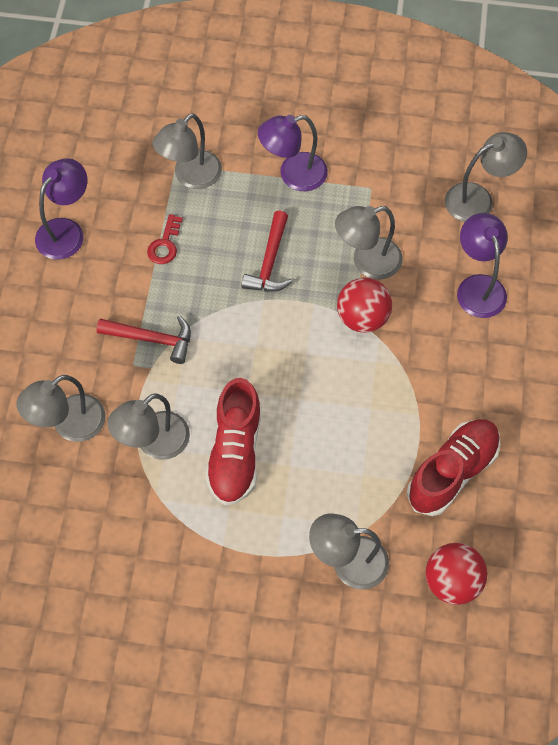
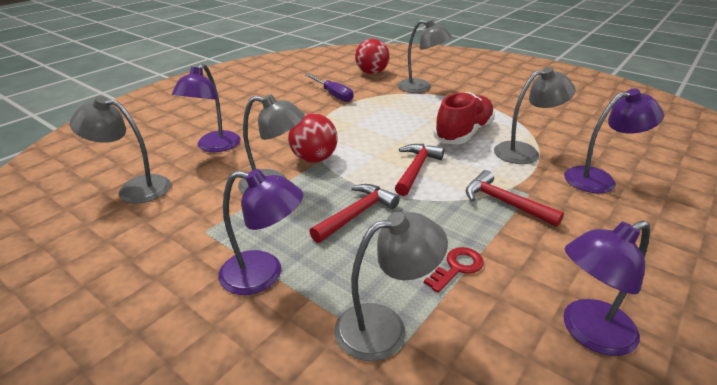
camera: 150 degrees left, 30 degrees down
grey lamp [16,375,105,442] -> purple lamp [564,88,664,193]
red shoe [407,419,501,516] -> purple screwdriver [305,74,353,102]
none -> red hammer [395,144,444,196]

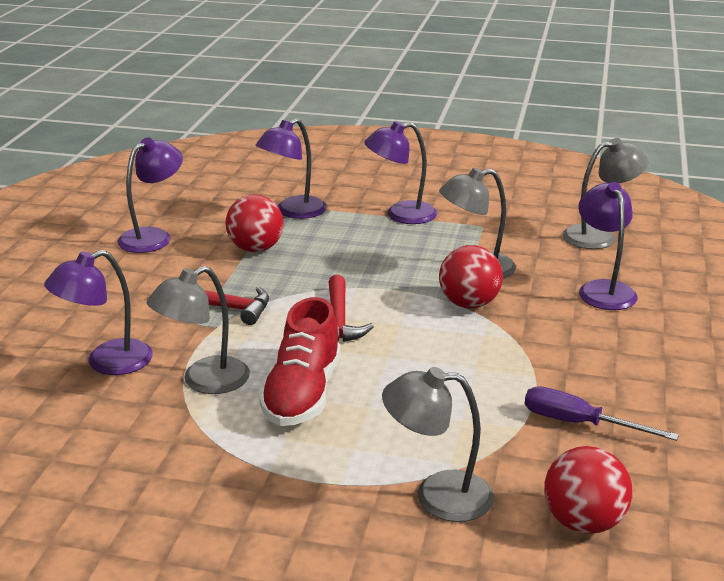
camera: 155 degrees right, 5 degrees down
red hammer [309,184,400,243] -> none
grey lamp [334,212,448,361] -> purple lamp [256,118,327,219]
red key [424,247,484,293] -> red ball [225,194,284,252]

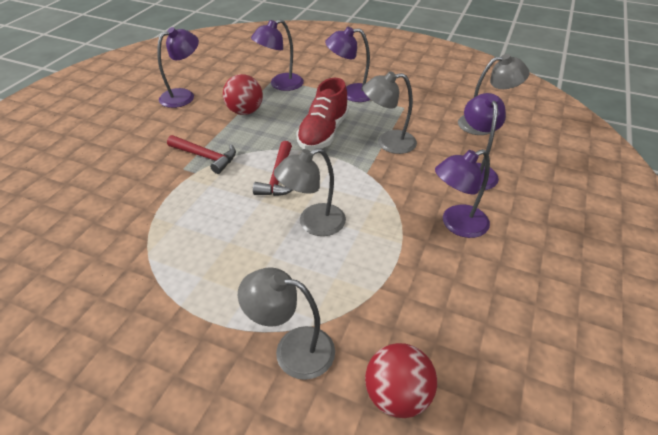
camera: 10 degrees right, 15 degrees up
purple lamp [44,250,153,375] -> purple lamp moved to [435,149,490,238]
grey lamp [147,266,250,394] -> grey lamp moved to [274,148,346,236]
red shoe [259,297,341,426] -> red shoe moved to [296,78,349,150]
red ball [439,245,503,309] -> none
purple screwdriver [525,386,679,441] -> none

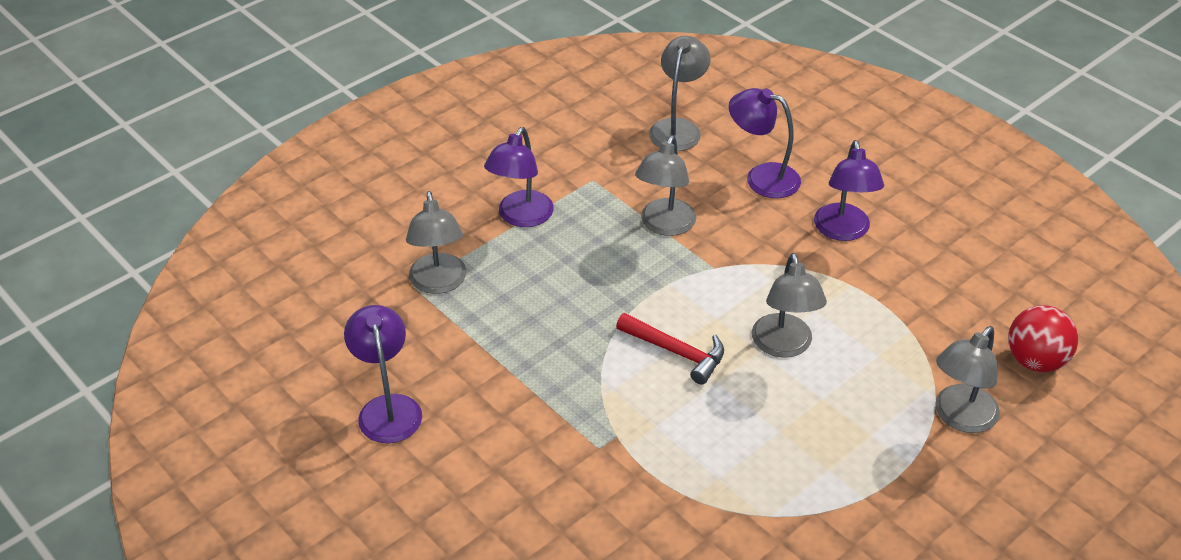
camera: 65 degrees left, 0 degrees up
red hammer [167,135,236,174] -> none
red ball [223,74,263,115] -> none
purple lamp [251,19,304,91] -> grey lamp [406,191,467,294]
red shoe [296,78,349,150] -> none

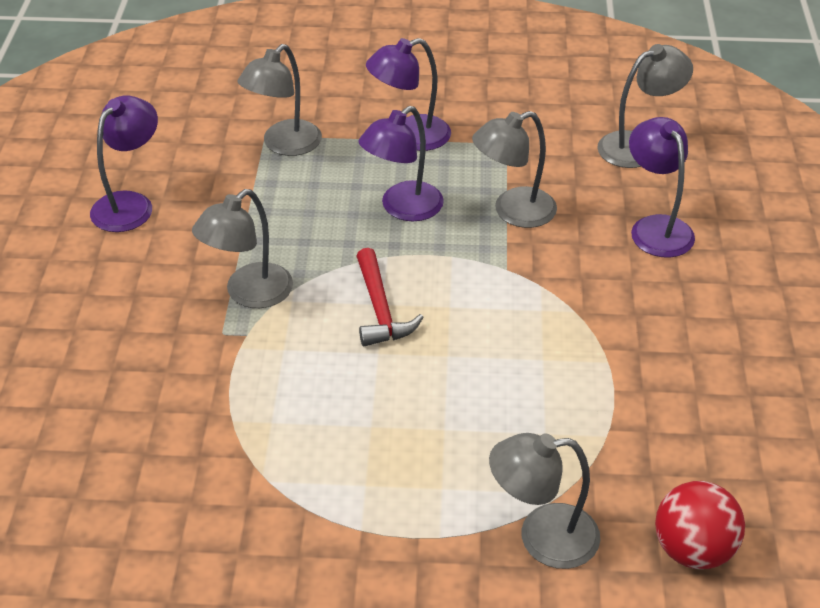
camera: 45 degrees right, 0 degrees up
grey lamp [752,253,827,358] -> grey lamp moved to [192,189,293,308]
purple lamp [814,140,884,241] -> purple lamp moved to [359,106,444,221]

